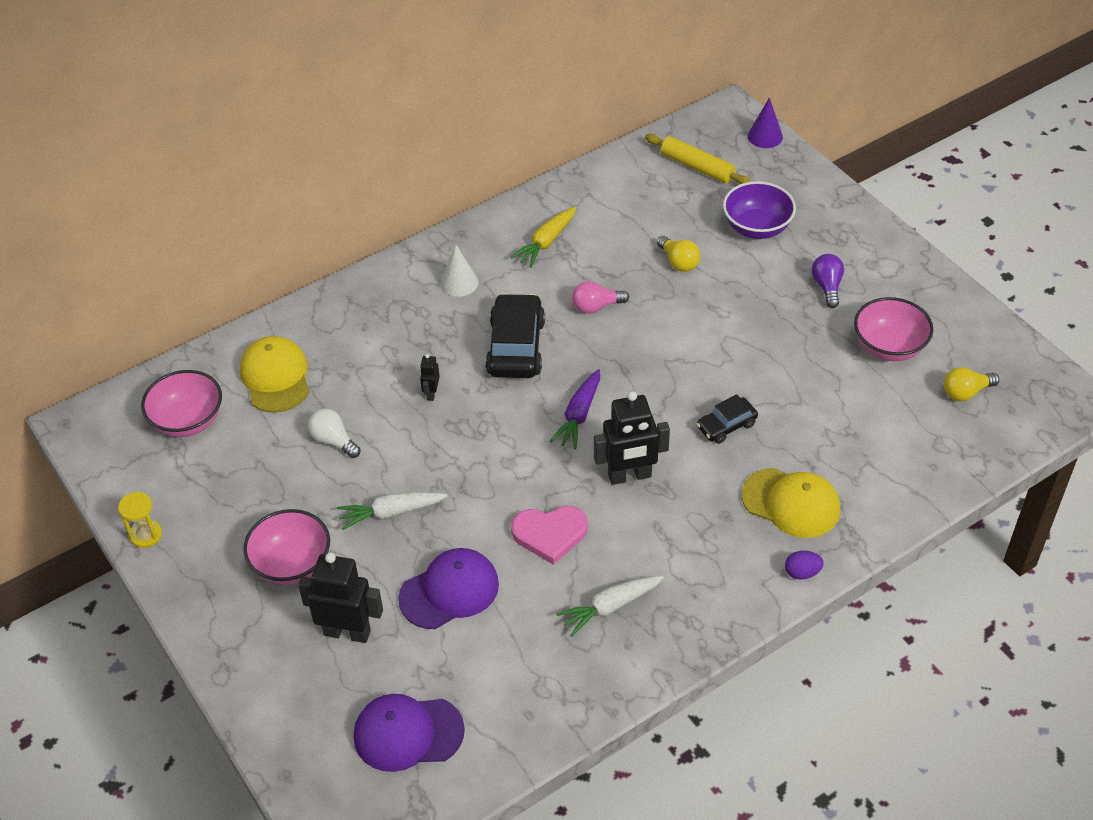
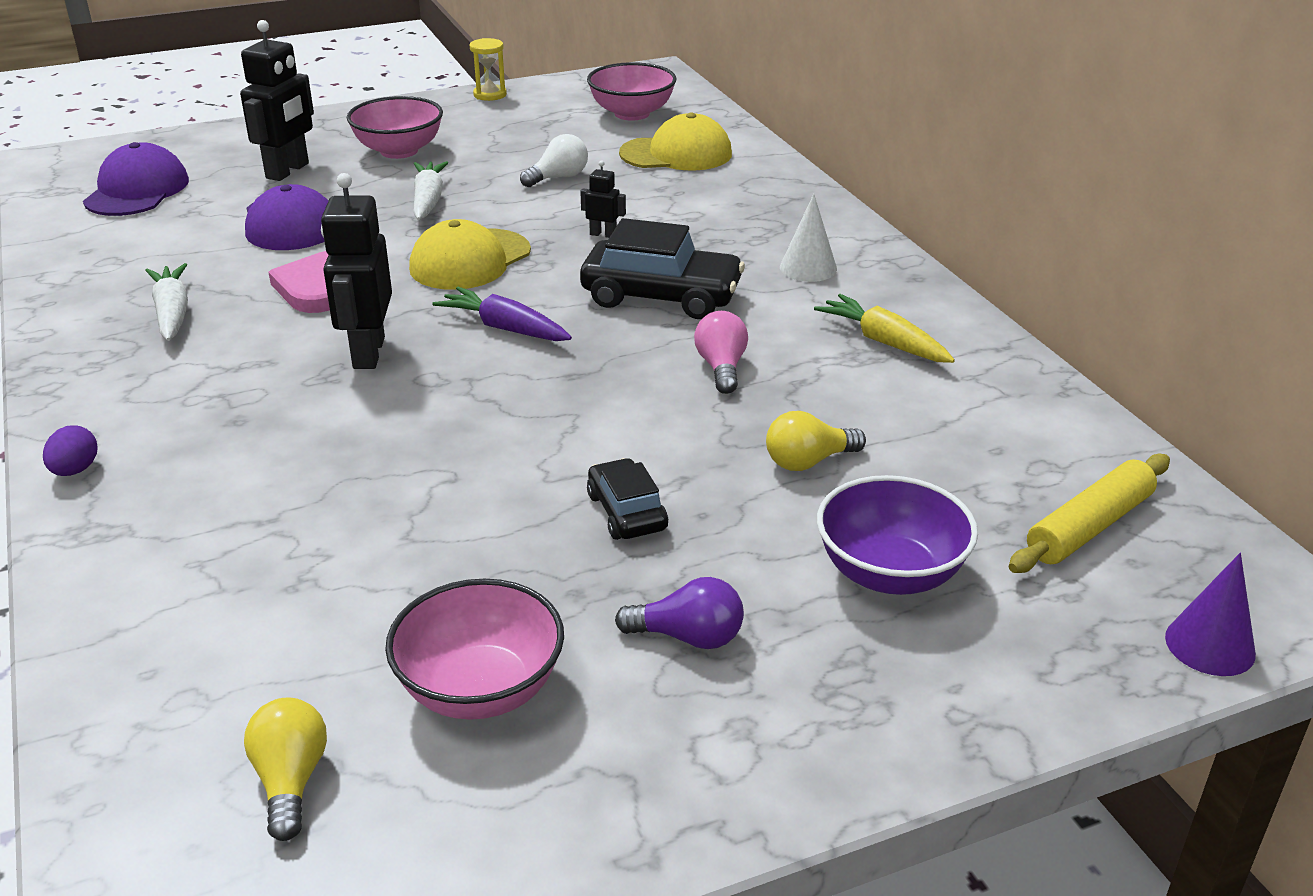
camera: 100 degrees right, 15 degrees down
black car [696,394,758,444] -> black car moved to [587,458,668,540]
yellow cap [742,468,840,538] -> yellow cap moved to [409,219,531,290]

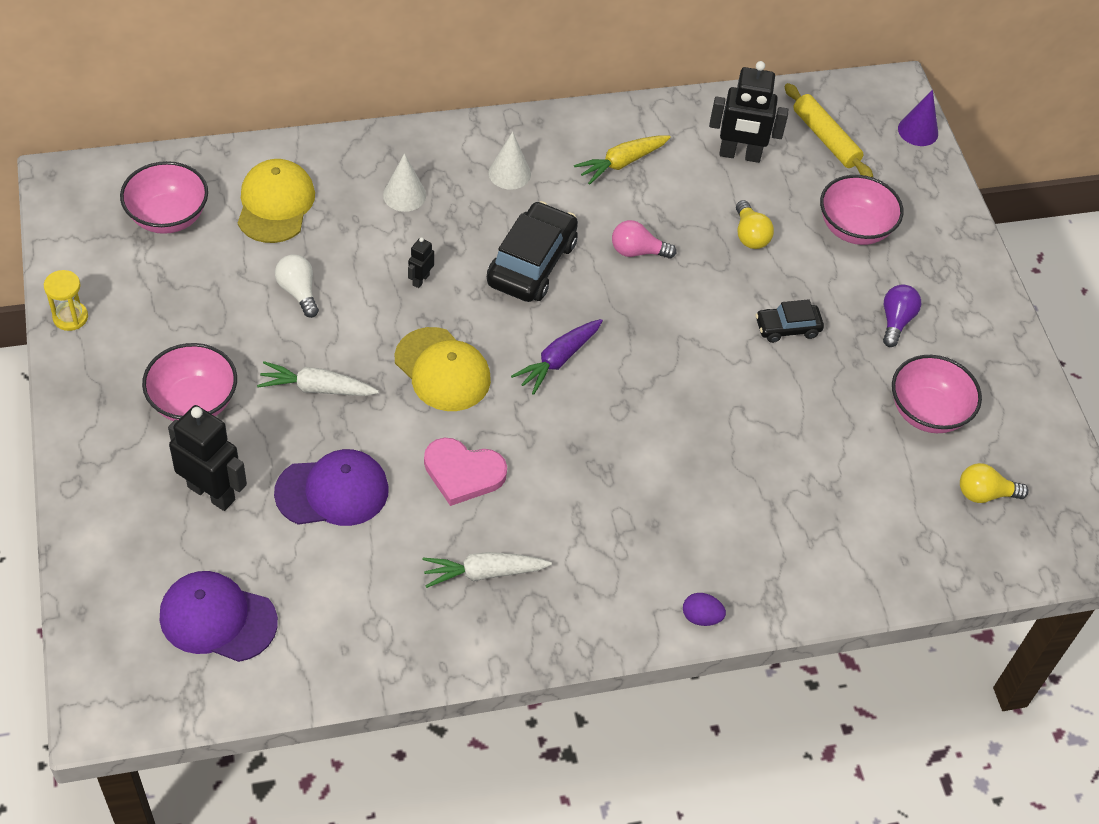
camera: 85 degrees left, 20 degrees up
black robot [321,173,392,369] -> black robot moved to [709,61,789,163]
purple bowl [817,475,978,595] -> pink bowl [820,175,904,245]
none -> white cone [383,153,426,212]

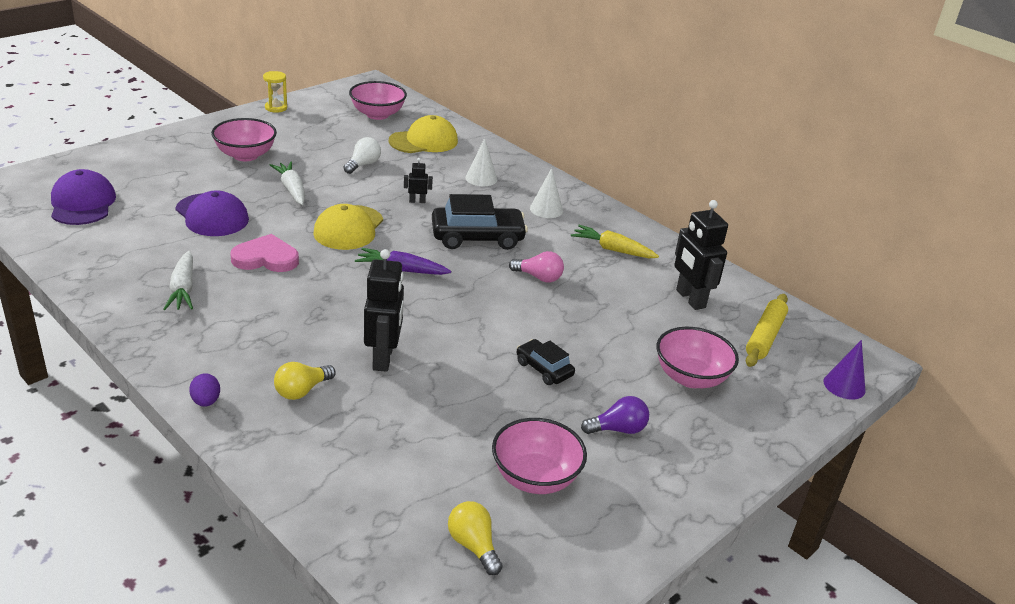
camera: 60 degrees right, 20 degrees down
black robot [168,405,247,511] -> black robot moved to [364,249,404,372]
white carrot [423,552,552,588] -> white carrot turned 150 degrees counterclockwise [163,251,193,310]
pink heart [424,438,507,506] -> pink heart turned 105 degrees clockwise [230,234,299,272]
pink light bulb [612,220,676,259] -> pink light bulb turned 135 degrees clockwise [509,251,564,282]
yellow light bulb [736,200,774,249] -> yellow light bulb moved to [274,362,336,400]

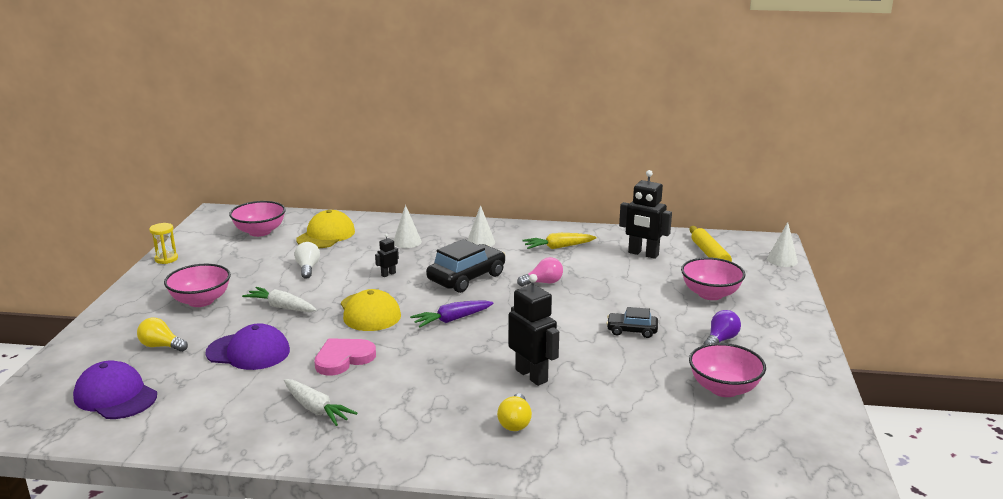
camera: 35 degrees left, 10 degrees down
purple egg [189,373,220,407] -> none
yellow light bulb [448,501,503,575] -> yellow light bulb moved to [137,317,188,352]
purple cone [824,340,866,400] -> white cone [767,222,798,267]

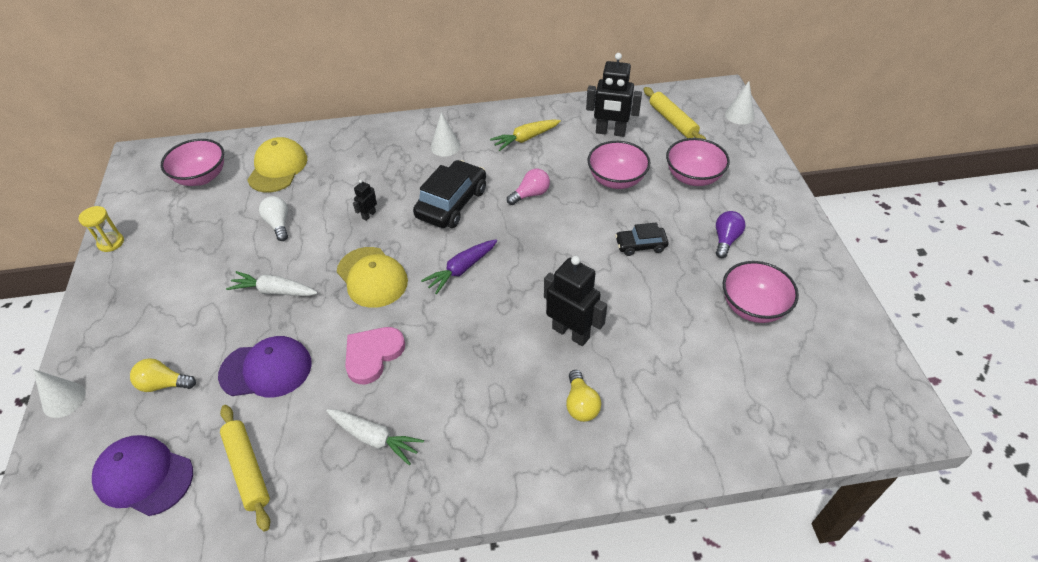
camera: 15 degrees left, 25 degrees up
pink bowl [164,264,231,307] -> pink bowl moved to [587,141,650,189]
white cone [393,205,422,248] -> white cone moved to [33,369,86,418]
none -> yellow rolling pin [220,405,271,532]

